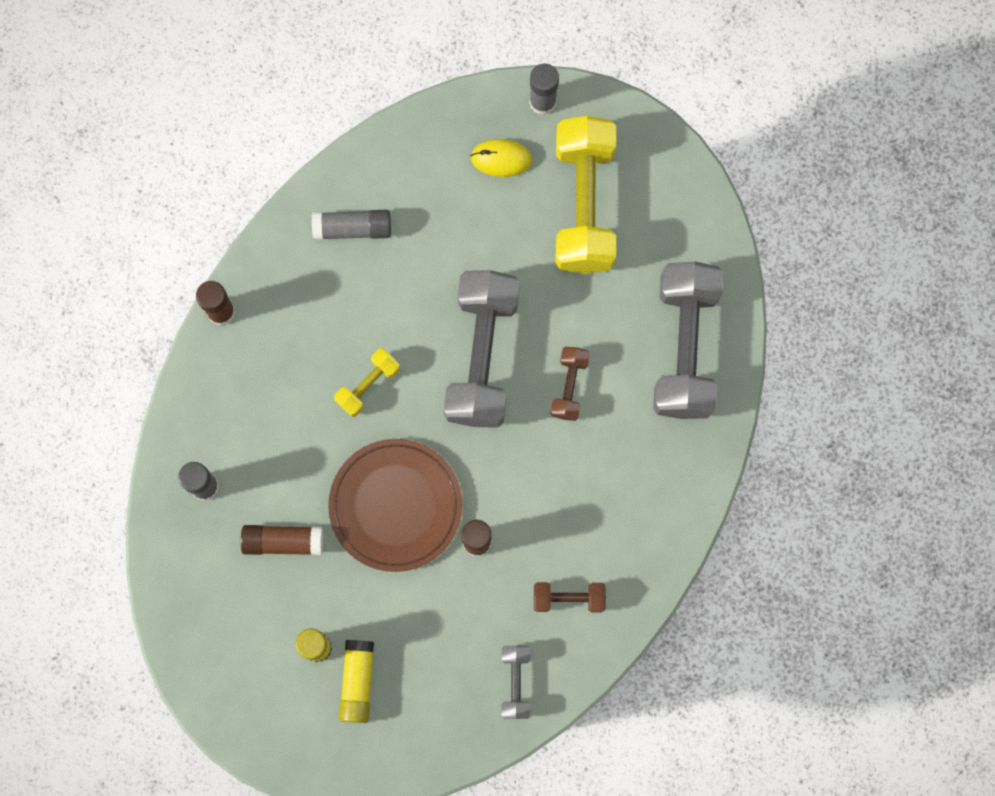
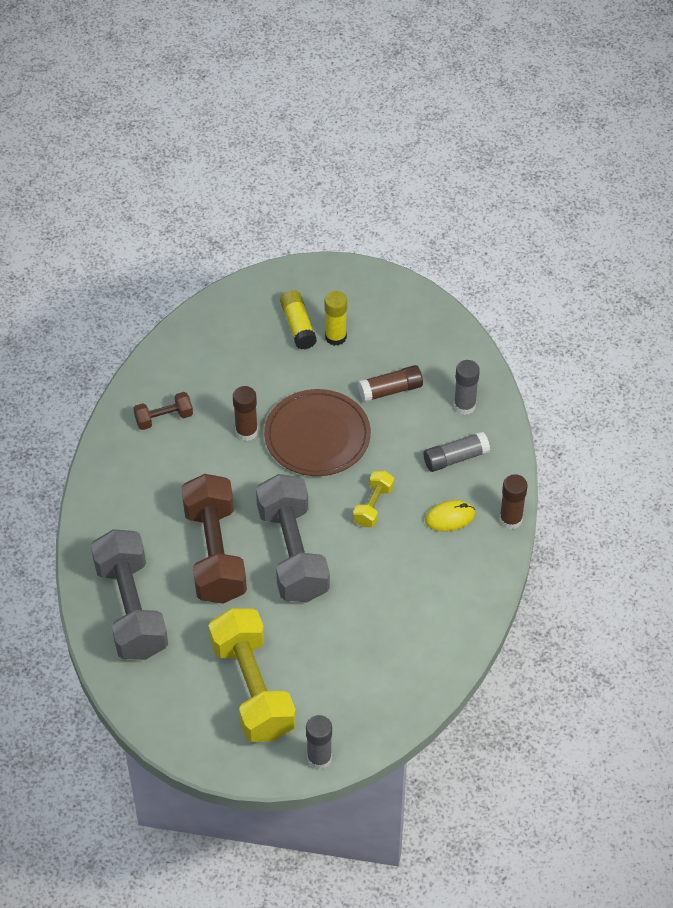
camera: 160 degrees right, 25 degrees down
grey glue stick [312,210,391,240] -> grey glue stick moved to [424,431,490,472]
yellow mouse [470,139,532,177] -> yellow mouse moved to [425,500,475,532]
grey dumbbell [501,646,530,719] -> none
brown dumbbell [551,347,590,421] -> brown dumbbell [181,474,247,604], size x2.12

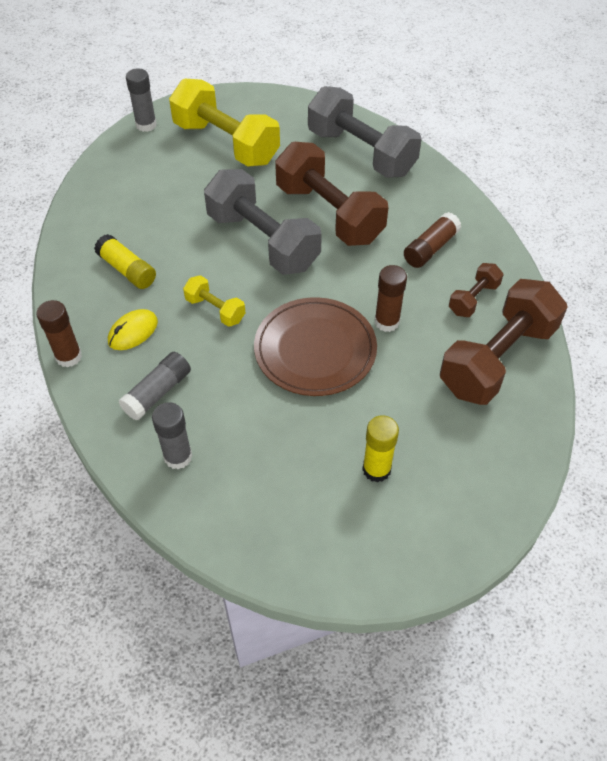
camera: 150 degrees right, 0 degrees up
yellow glue stick [280,290,317,350] -> yellow glue stick moved to [94,234,156,289]
yellow dumbbell [353,471,394,527] -> yellow dumbbell turned 45 degrees counterclockwise [183,275,245,327]
brown glue stick [358,365,423,402] -> brown glue stick moved to [404,212,462,268]
none -> brown dumbbell [440,279,568,405]

